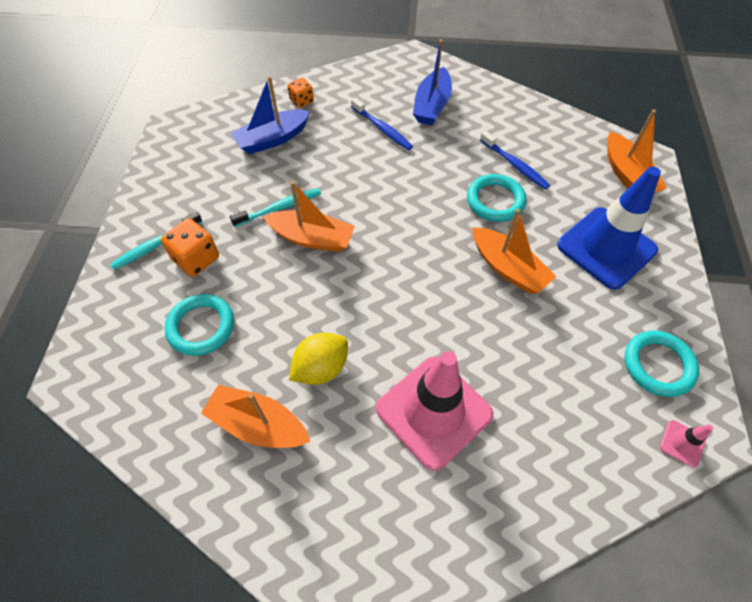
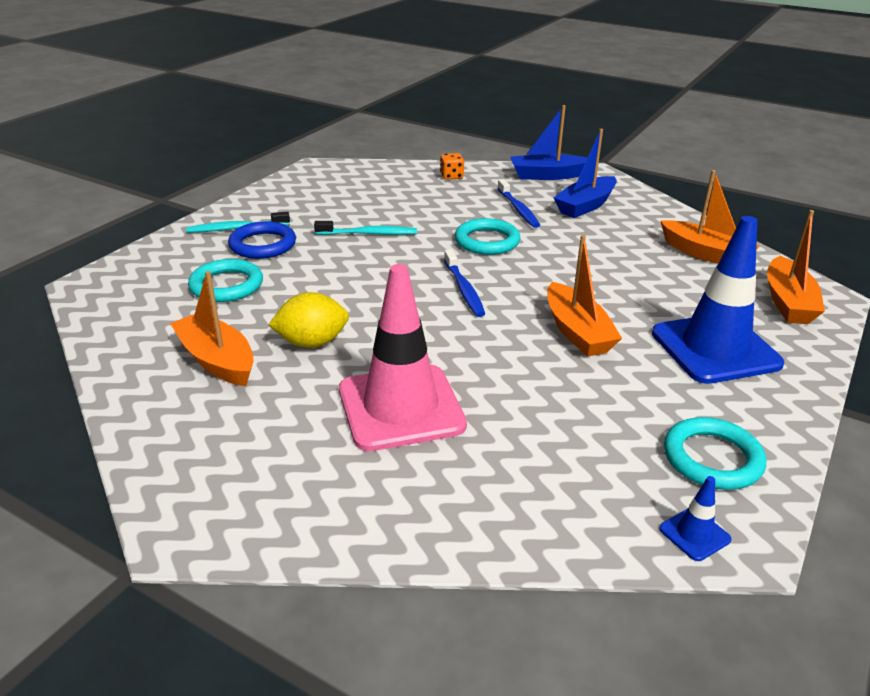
camera: 25 degrees right, 25 degrees down
orange dice [161,218,219,277] -> blue ring [228,221,296,259]
blue boat [231,76,310,154] -> blue boat moved to [510,105,587,180]
orange boat [263,181,355,252] -> orange boat moved to [661,170,760,264]
turquoise ring [467,174,526,222] -> turquoise ring moved to [455,218,520,255]
blue toothbrush [480,131,550,190] -> blue toothbrush moved to [444,249,485,317]
pink traffic cone [660,420,713,467] -> blue traffic cone [659,476,732,561]

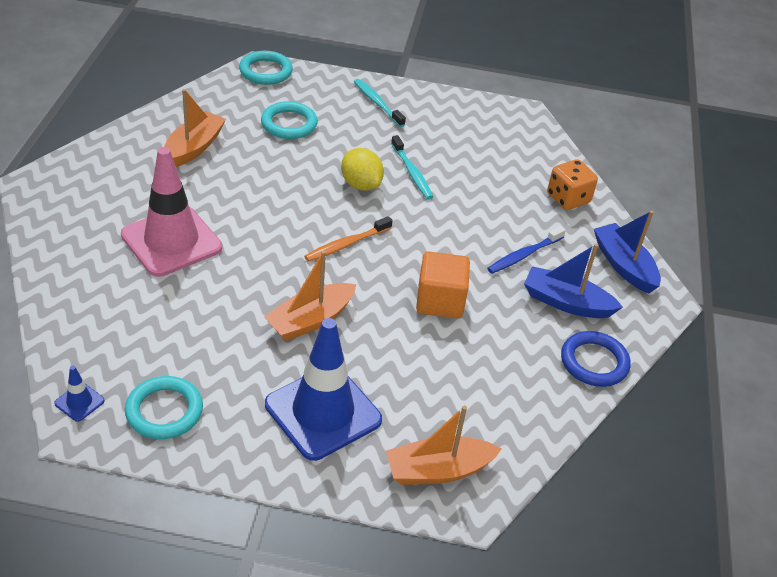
camera: 65 degrees right, 10 degrees up
blue ring [228,221,296,259] -> blue ring moved to [561,331,631,387]
yellow lemon [268,292,349,348] -> yellow lemon moved to [341,148,384,191]
orange dice [440,153,464,180] -> orange dice [547,159,598,210], size x1.59
blue toothbrush [444,249,485,317] -> orange toothbrush [305,216,393,262]
turquoise ring [455,218,520,255] -> turquoise ring moved to [239,51,293,85]
orange boat [661,170,760,264] -> none
none -> orange cube [416,251,470,319]

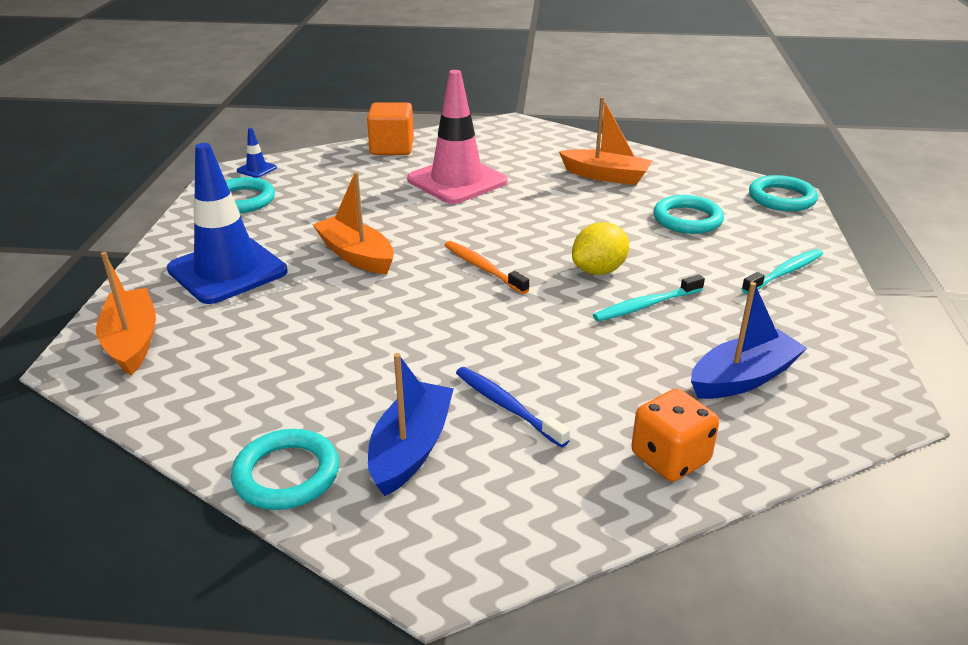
camera: 90 degrees right, 10 degrees down
orange cube [416,251,470,319] -> orange cube moved to [367,102,414,155]
blue ring [561,331,631,387] -> turquoise ring [231,429,339,510]
blue boat [594,210,661,294] -> blue boat moved to [691,282,807,399]

